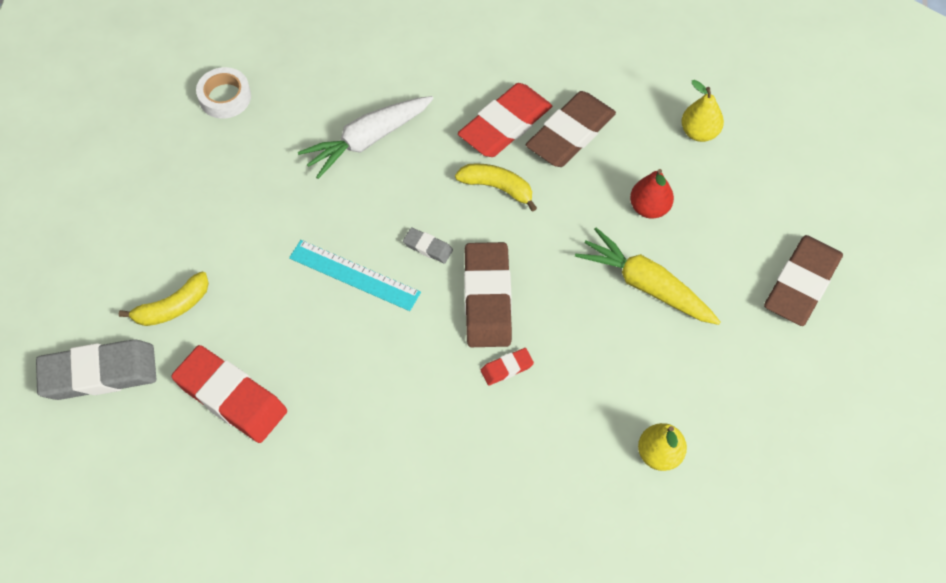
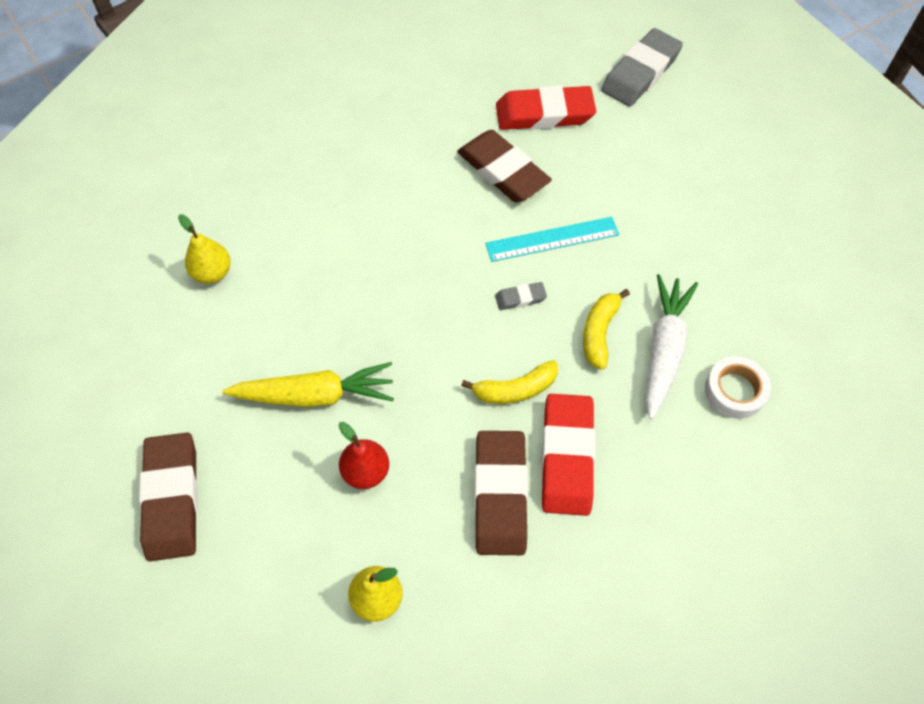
camera: 140 degrees right, 0 degrees up
yellow banana [119,272,209,326] -> yellow banana moved to [583,289,630,369]
white tape [196,67,251,119] -> white tape moved to [705,356,771,419]
brown eraser [464,242,512,347] -> brown eraser moved to [457,130,552,202]
red eraser [481,348,534,385] -> none

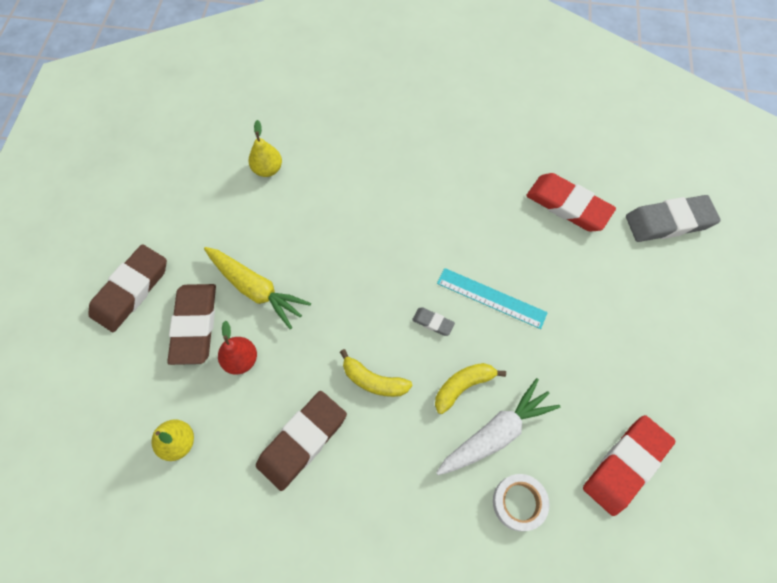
camera: 40 degrees right, 5 degrees up
brown eraser [457,130,552,202] -> brown eraser moved to [167,284,216,365]
red eraser [541,394,595,516] -> red eraser moved to [583,415,676,516]

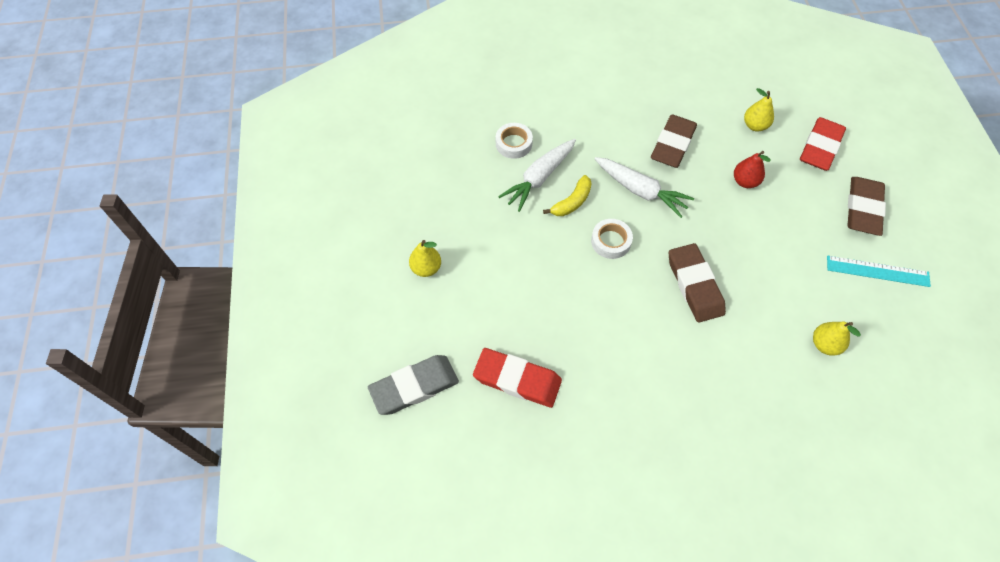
camera: 165 degrees right, 5 degrees down
brown eraser [167,284,216,365] -> brown eraser moved to [669,243,726,323]
yellow carrot [204,247,311,329] -> none
yellow banana [340,349,412,397] -> white carrot [595,157,694,218]
grey eraser [412,308,455,336] -> white tape [591,219,633,259]
turquoise ruler [437,268,548,329] -> turquoise ruler moved to [827,256,931,287]
red eraser [583,415,676,516] -> red eraser moved to [800,117,846,171]
none -> yellow pear [409,240,441,277]

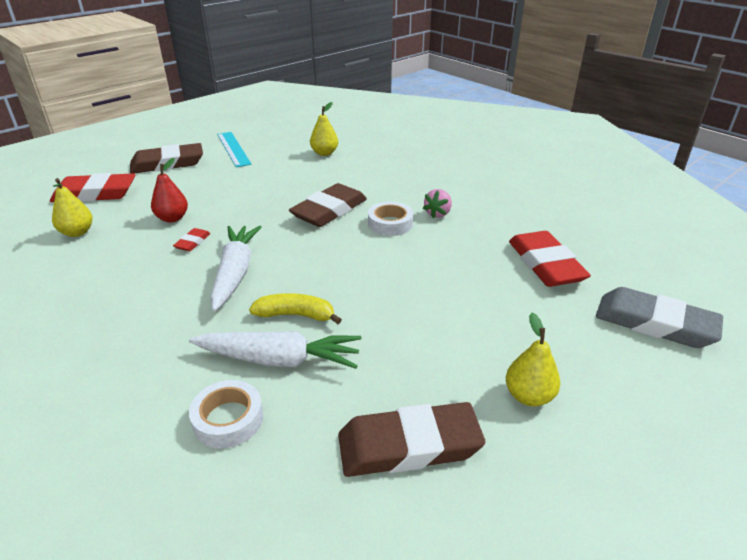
camera: 125 degrees left, 25 degrees down
white tape [591,219,633,259] -> white tape moved to [368,202,413,236]
brown eraser [651,114,697,168] -> brown eraser moved to [338,402,485,477]
none -> red eraser [173,228,211,251]
none -> pink strawberry [423,189,452,218]

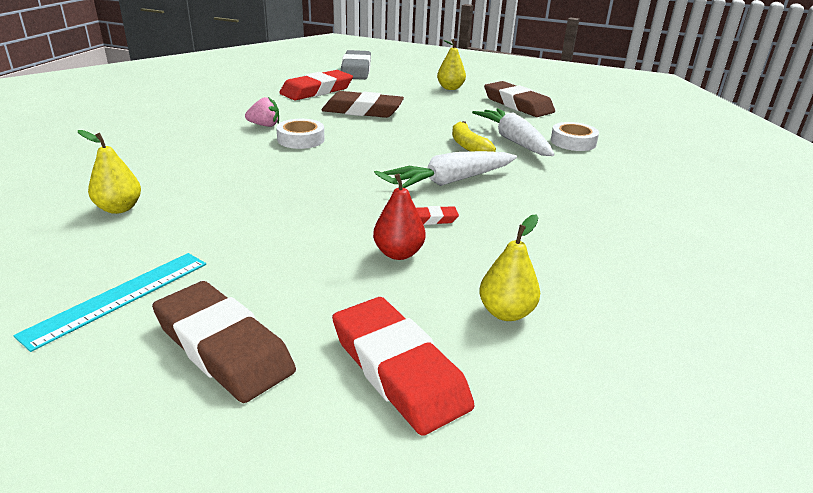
camera: 120 degrees left, 5 degrees down
brown eraser [289,183,367,227] -> brown eraser moved to [321,91,404,118]

